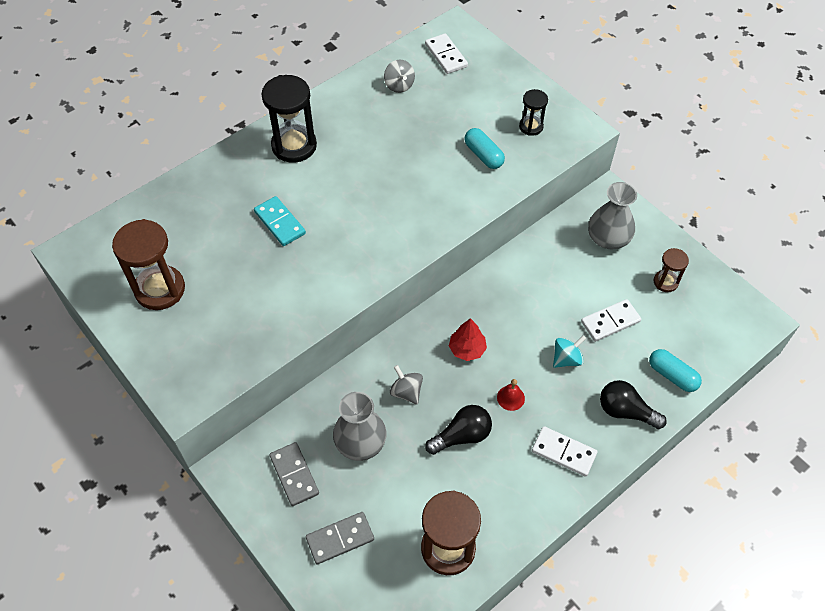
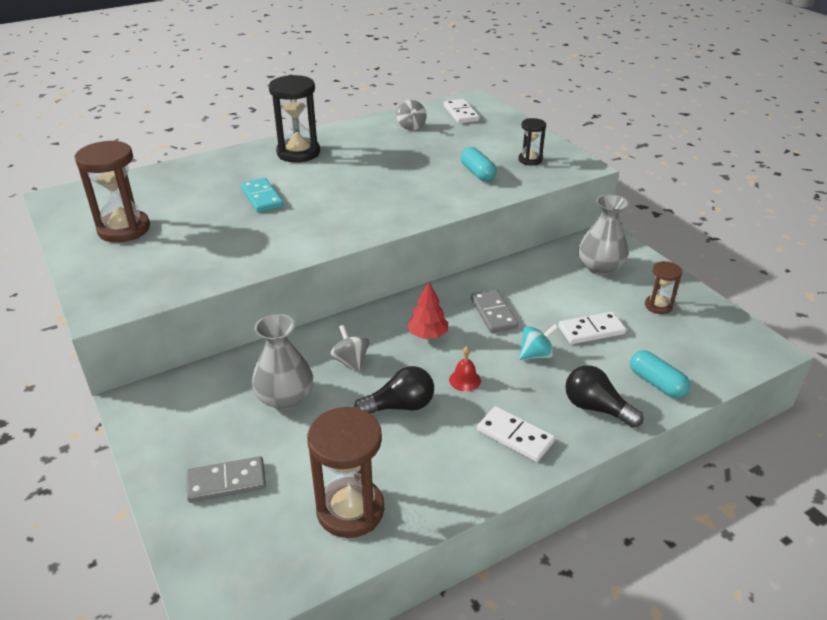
camera: 10 degrees right, 20 degrees down
grey domino [269,442,319,506] -> grey domino moved to [471,289,518,333]

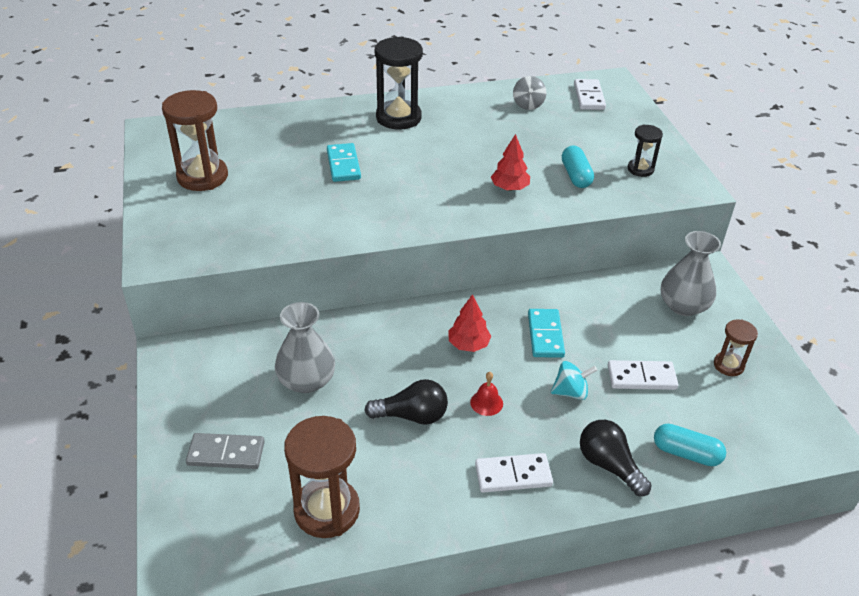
camera: 15 degrees right, 5 degrees up
grey spinning top [330,325,369,372] -> none
grey domino [471,289,518,333] -> turquoise domino [528,309,565,358]
white domino [477,406,555,462] -> white domino turned 60 degrees counterclockwise [475,453,553,493]
turquoise capsule [630,350,690,398] -> turquoise capsule turned 45 degrees counterclockwise [654,424,726,466]
none -> red tree [491,134,530,191]

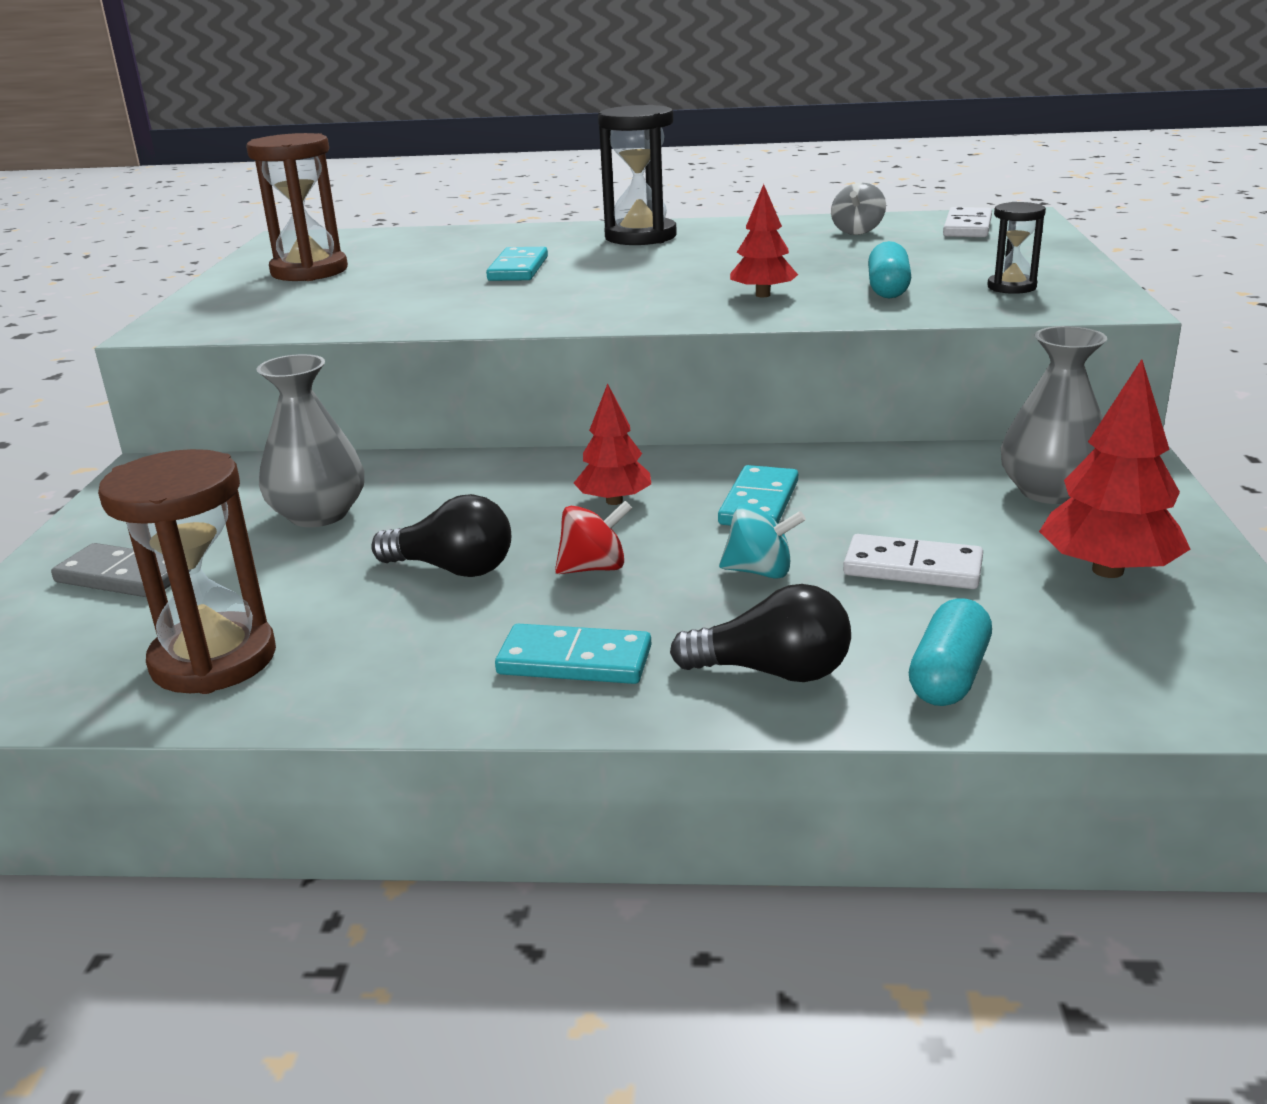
camera: 20 degrees right, 15 degrees down
red bell [470,372,503,416] -> red spinning top [555,501,632,574]
white domino [475,453,553,493] -> turquoise domino [495,624,651,684]
black light bulb [580,420,652,496] -> black light bulb turned 120 degrees clockwise [670,584,851,682]
turquoise capsule [654,424,726,466] -> turquoise capsule turned 75 degrees clockwise [909,598,992,706]
brown hourglass [714,319,758,376] -> red tree [1039,359,1190,578]

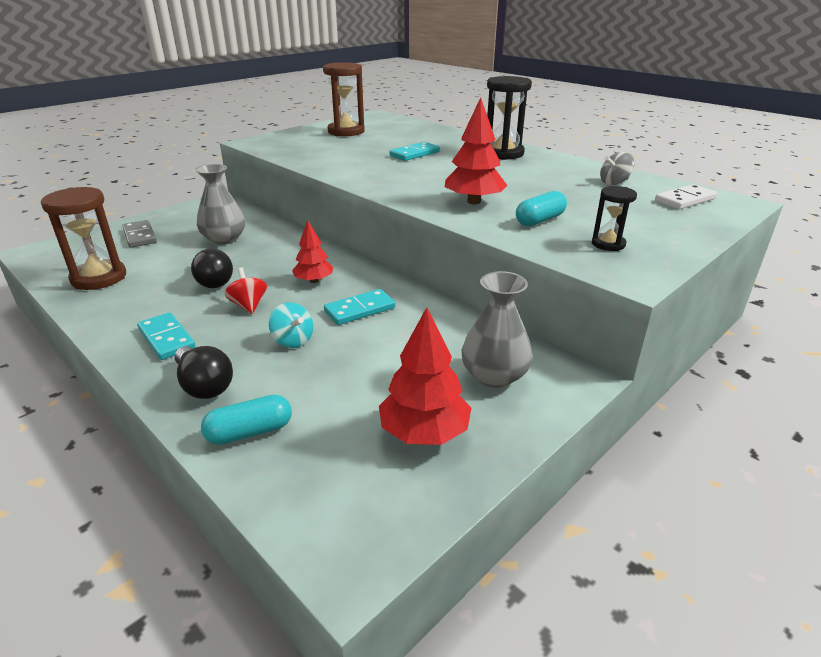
camera: 40 degrees right, 5 degrees up
red spinning top [555,501,632,574] -> red spinning top turned 135 degrees counterclockwise [224,268,267,314]
red tree [730,184,798,297] -> red tree [445,97,507,204], size x1.53
white domino [843,534,983,589] -> none

